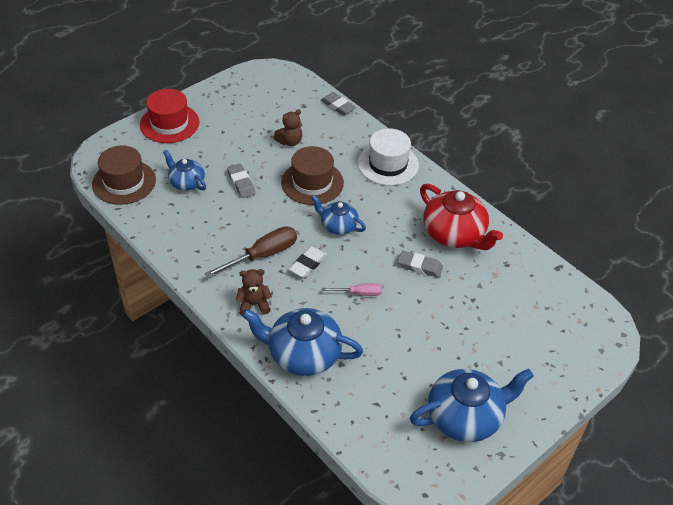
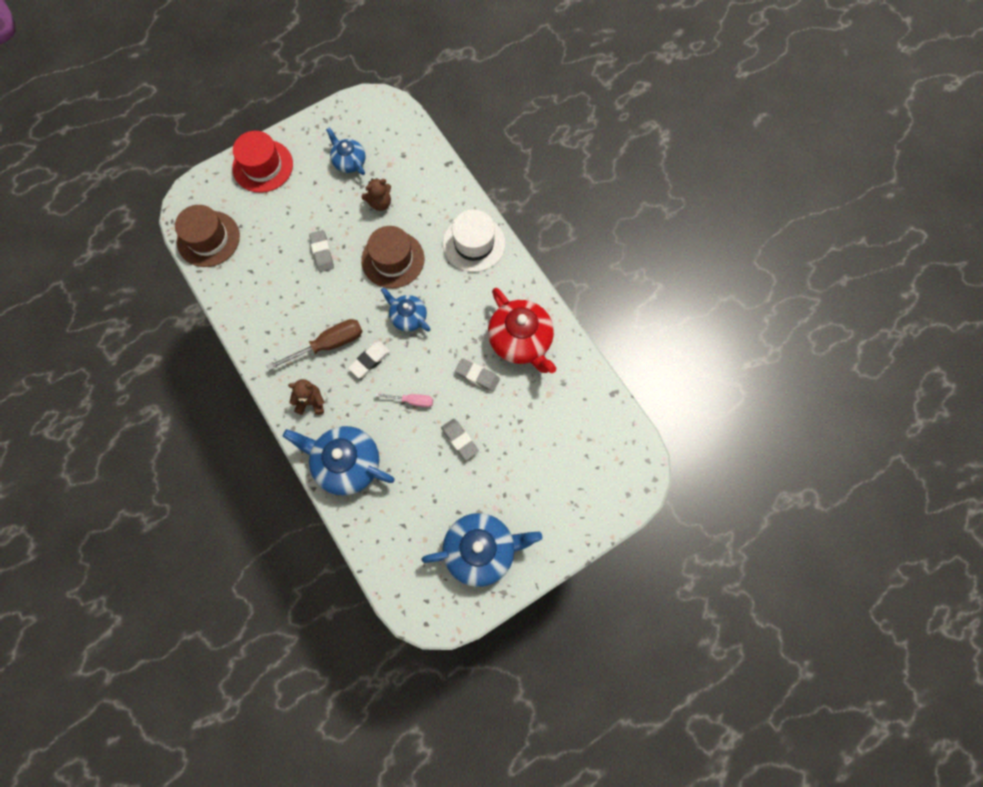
camera: 10 degrees right, 25 degrees up
blue teapot [163,150,206,191] -> blue teapot moved to [326,128,366,175]
grey eraser [321,92,356,115] -> grey eraser moved to [441,419,479,461]

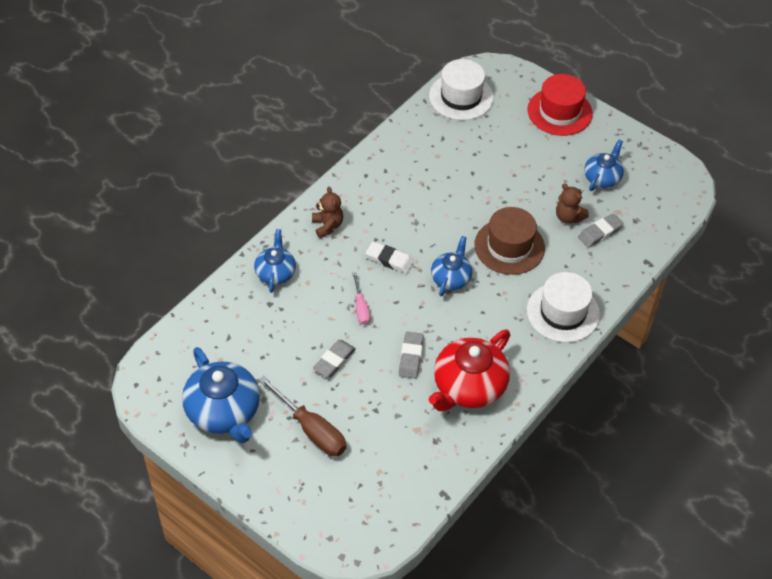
camera: 70 degrees right, 20 degrees down
brown hat [175,205,240,267] -> white hat [429,59,494,120]
brown screwdriver [266,319,363,371] -> brown screwdriver moved to [259,376,346,457]
blue teapot [283,426,395,495] -> blue teapot [254,229,296,293], size x0.58
grey eraser [309,230,334,272] -> grey eraser moved to [578,213,624,248]

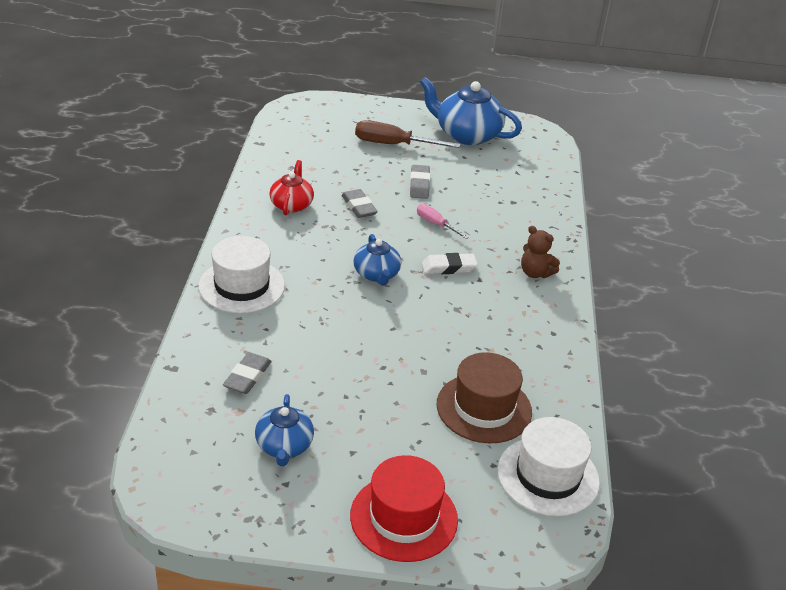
camera: 145 degrees right, 15 degrees down
blue teapot [254,229,296,293] -> none
red teapot [429,330,510,411] -> red teapot [269,160,314,215], size x0.58
brown hat [474,207,545,275] -> brown hat moved to [437,352,532,443]
brown teddy bear [556,183,589,224] -> none

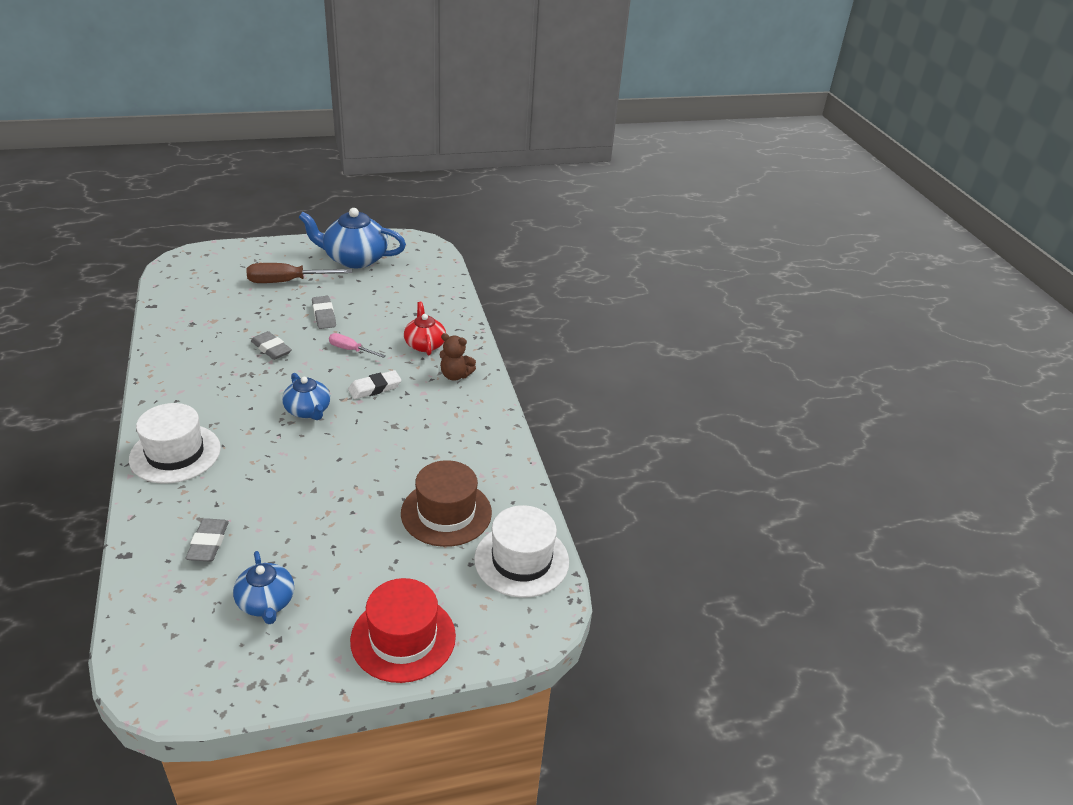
camera: 20 degrees left, 0 degrees up
red teapot [269,160,314,215] -> red teapot moved to [404,302,446,356]

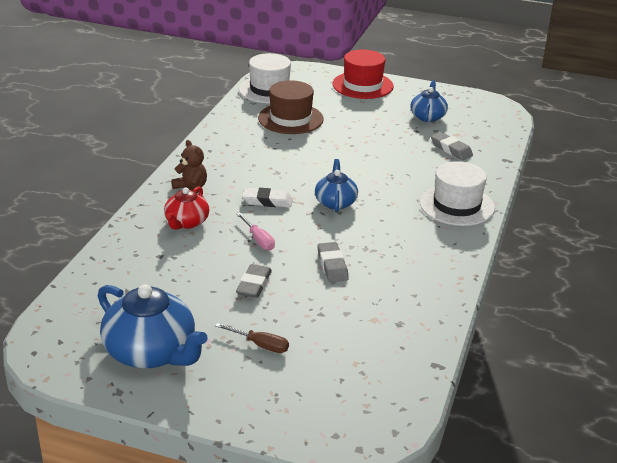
camera: 145 degrees left, 5 degrees down
grey eraser [185,518,229,562] -> grey eraser turned 75 degrees counterclockwise [431,132,473,160]
brown screwdriver [247,263,352,283] -> brown screwdriver [215,323,289,353], size x0.57

